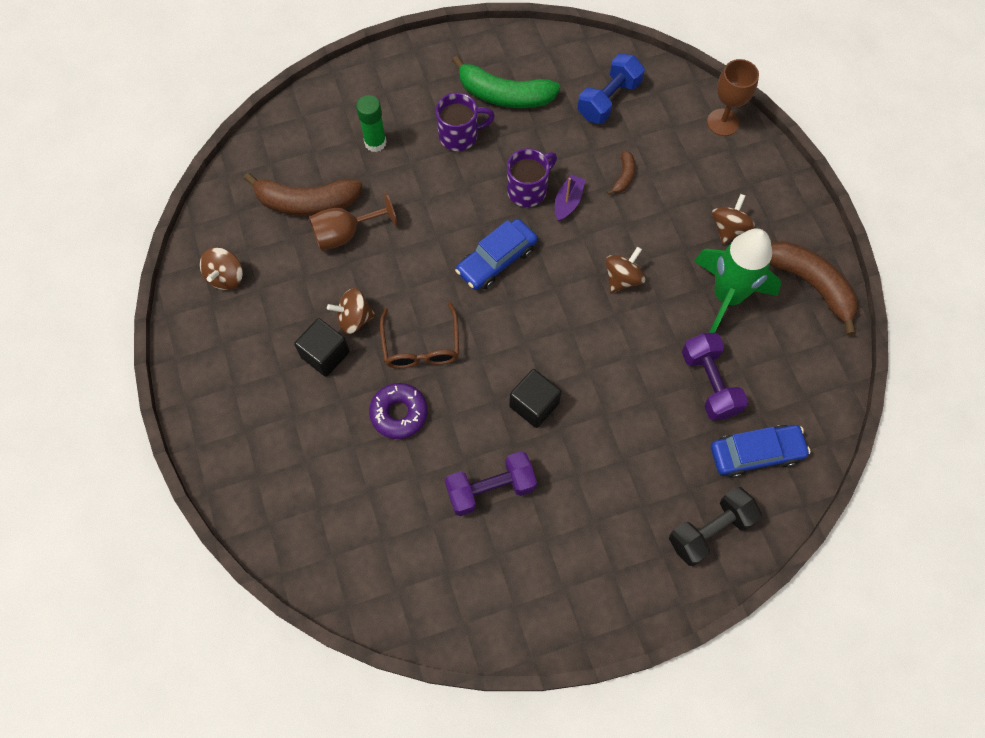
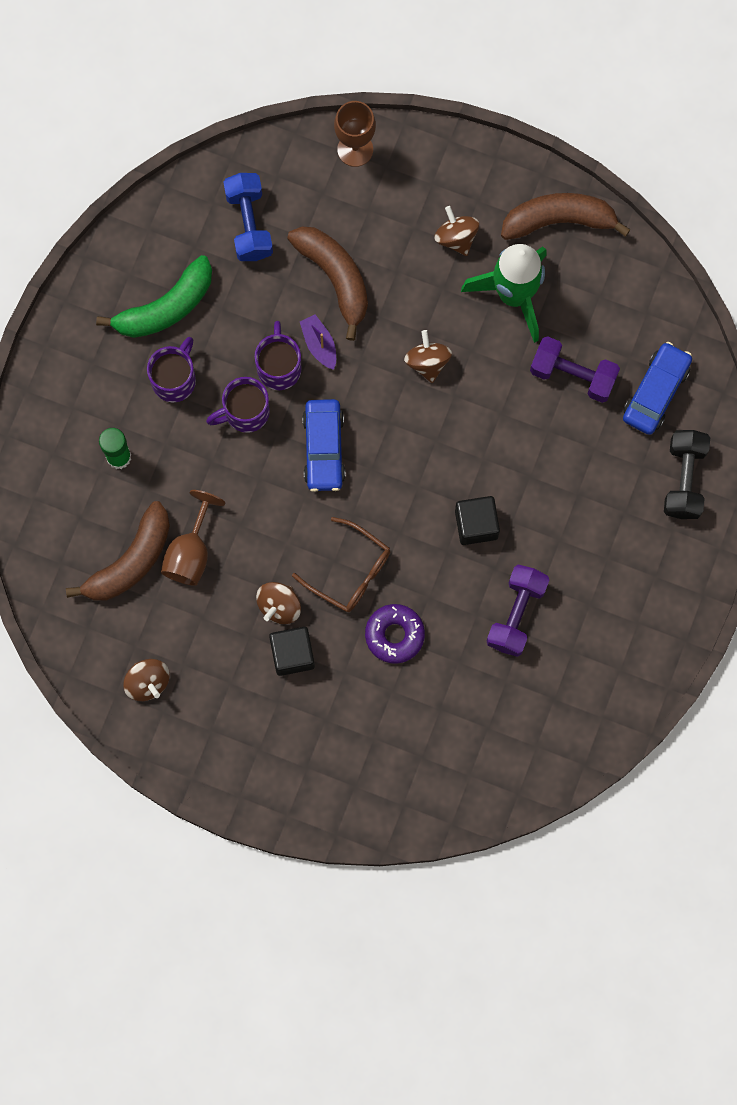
camera: 50 degrees left, 10 degrees up
brown banana [607,150,635,195] -> brown banana [287,227,368,341], size x2.15
none -> purple mug [206,377,270,433]

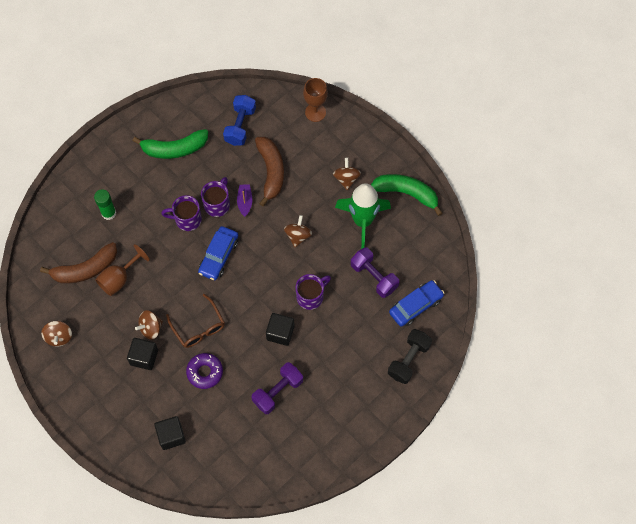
camera: 25 degrees right, 10 degrees down
purple mug [147,337,196,402] -> purple mug moved to [295,274,331,310]
brown banana [501,193,631,240] -> green banana [371,174,442,216]
none -> black cube [154,416,186,450]

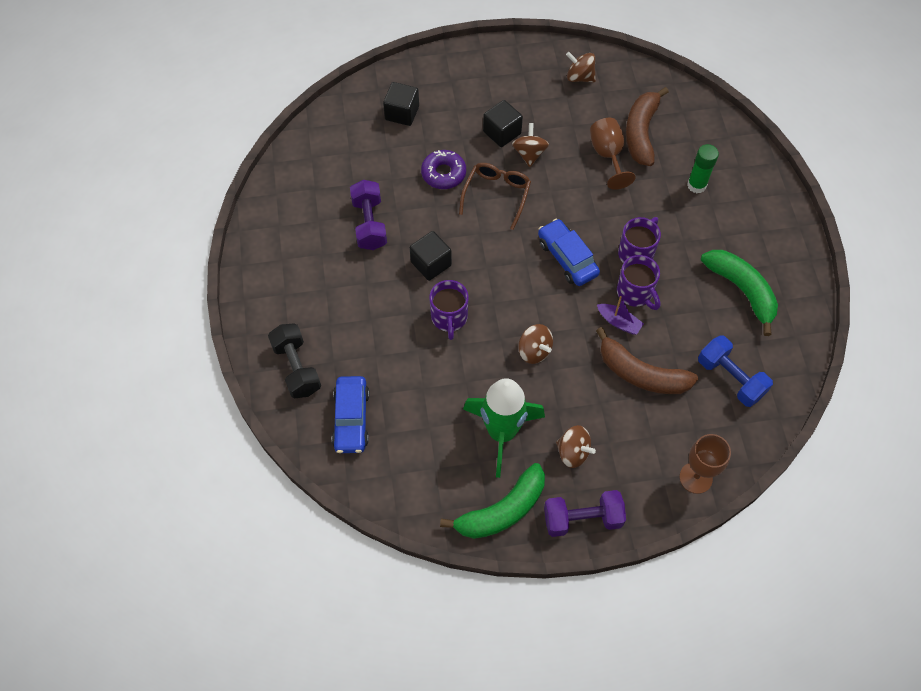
camera: 125 degrees right, 5 degrees down
green banana [133,129,208,159] -> green banana turned 120 degrees clockwise [701,250,778,336]
brown glasses [166,294,225,348] -> brown glasses turned 105 degrees clockwise [459,163,531,230]
purple dumbbell [351,247,399,298] -> purple dumbbell moved to [544,490,626,537]

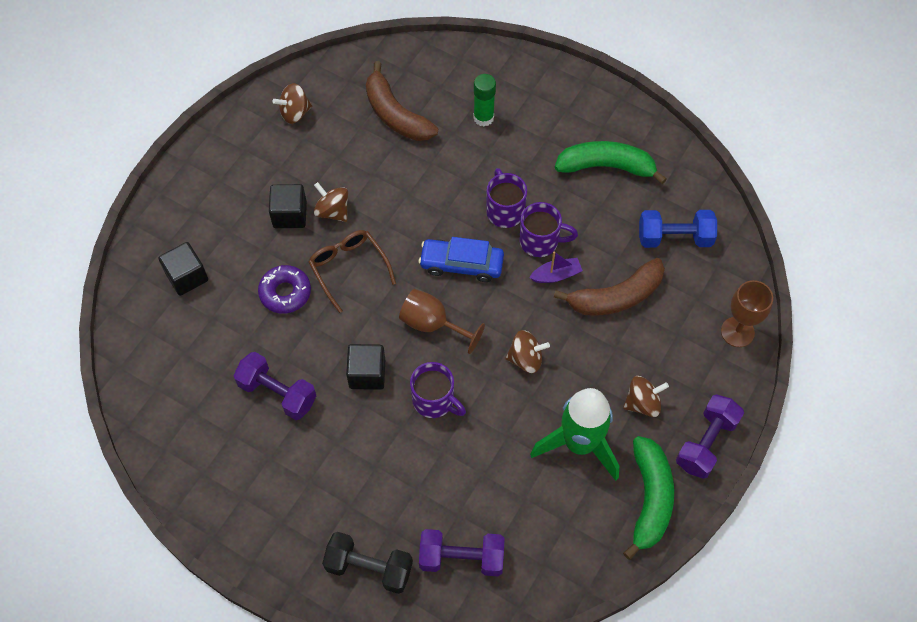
camera: 50 degrees left, 0 degrees up
blue car [332,376,370,453] -> purple dumbbell [419,529,505,576]
brown goblet [590,118,636,190] -> brown goblet moved to [399,289,485,354]

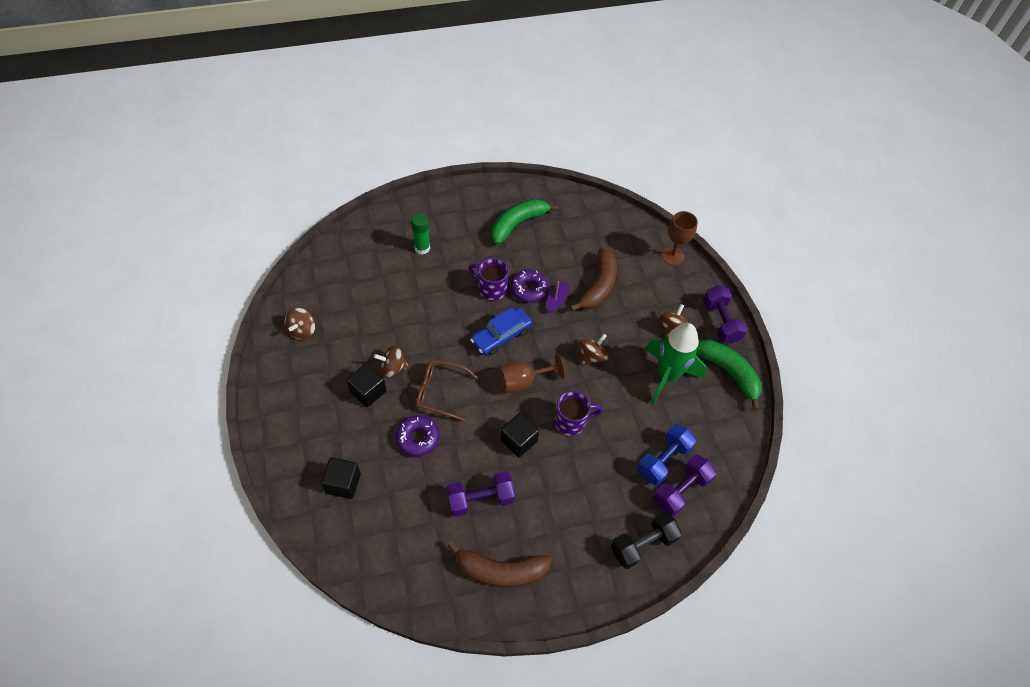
camera: 50 degrees left, 5 degrees down
brown banana [366,61,438,141] -> brown banana moved to [447,541,552,587]
purple mug [520,202,578,257] -> purple donut [510,269,549,303]
blue dumbbell [639,210,717,248] -> blue dumbbell moved to [637,424,696,485]

